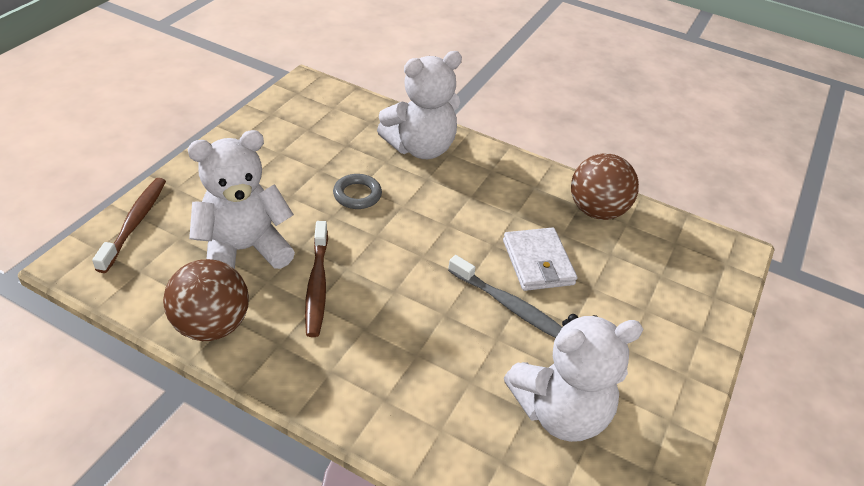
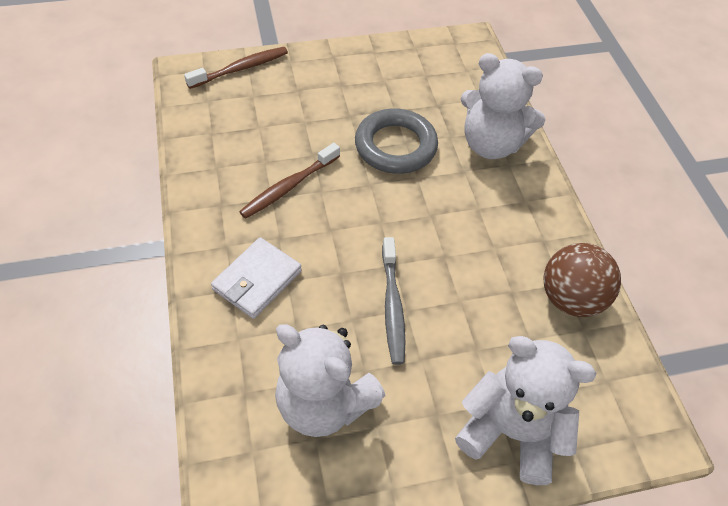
camera: 50 degrees right, 10 degrees up
brown ball [163,259,249,341] -> none
white teddy bear [188,130,295,269] -> white teddy bear moved to [455,336,597,485]
grey ring [333,174,382,209] -> grey ring [355,108,438,174], size x1.81
white wallet [503,227,577,291] -> white wallet moved to [211,237,302,319]

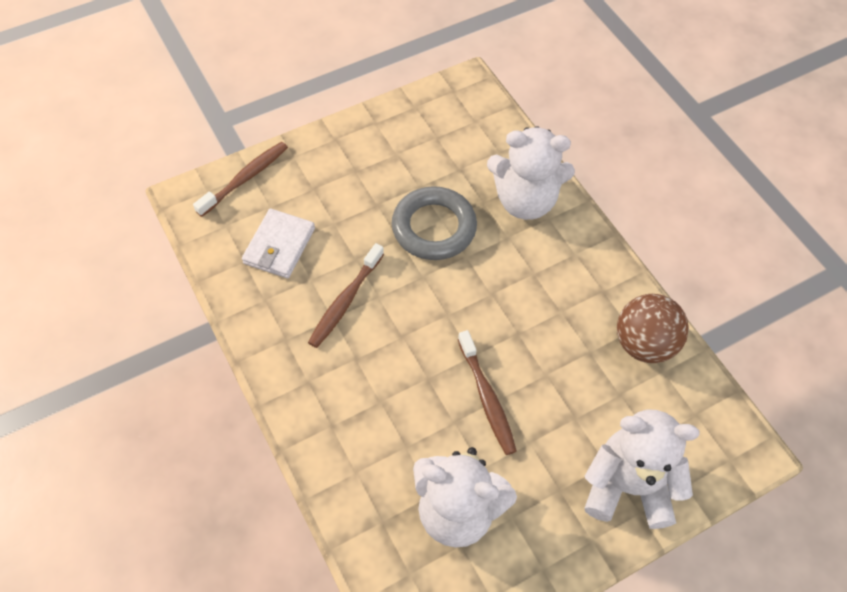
camera: 15 degrees left, 5 degrees up
white wallet [211,237,302,319] -> white wallet moved to [242,209,315,278]
grey toothbrush [382,237,405,365] -> brown toothbrush [458,330,517,455]

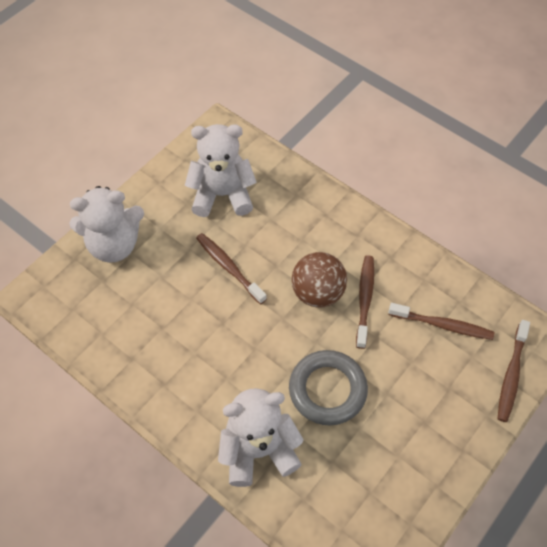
camera: 160 degrees right, 0 degrees up
white wallet [242,209,315,278] -> brown toothbrush [388,303,494,340]
brown ball [617,294,689,363] -> brown ball moved to [292,252,347,308]

